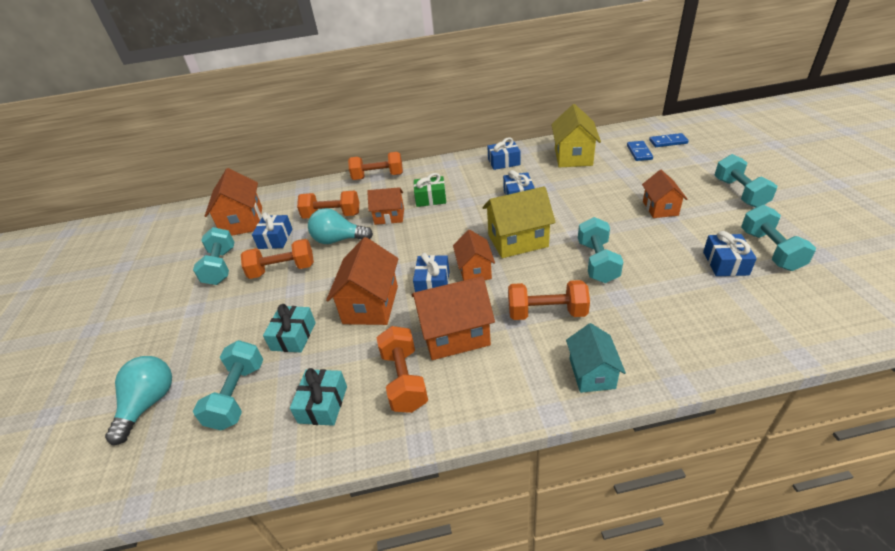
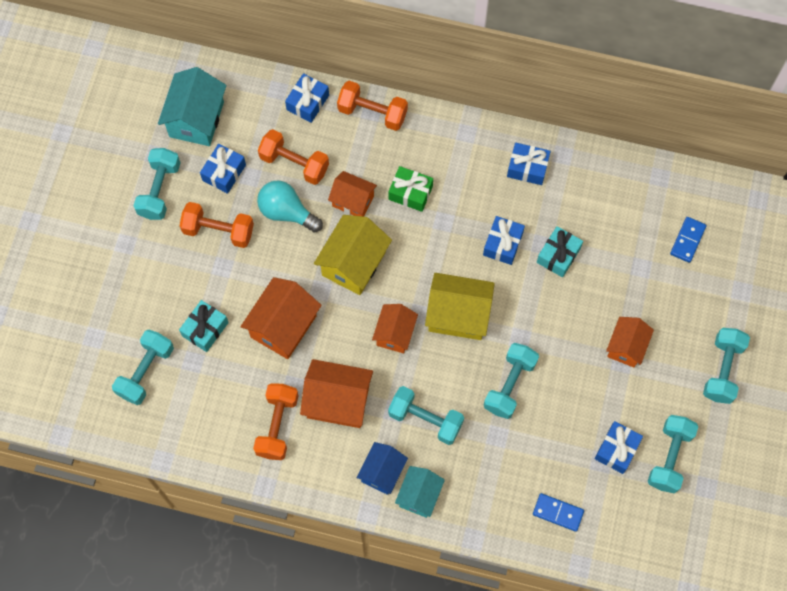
camera: 20 degrees right, 30 degrees up
turquoise light bulb [105,356,172,445] -> none
orange house [205,168,262,236] -> turquoise house [158,67,226,146]
turquoise gift [290,368,347,426] -> turquoise gift moved to [537,226,583,277]
blue gift [413,253,449,292] -> blue gift moved to [285,73,329,123]
orange dumbbell [508,280,590,320] -> turquoise dumbbell [388,386,464,445]
yellow house [551,104,601,167] -> yellow house moved to [314,215,392,295]
blue domino [649,133,689,147] -> blue domino moved to [533,493,584,532]
none -> blue house [356,442,408,495]

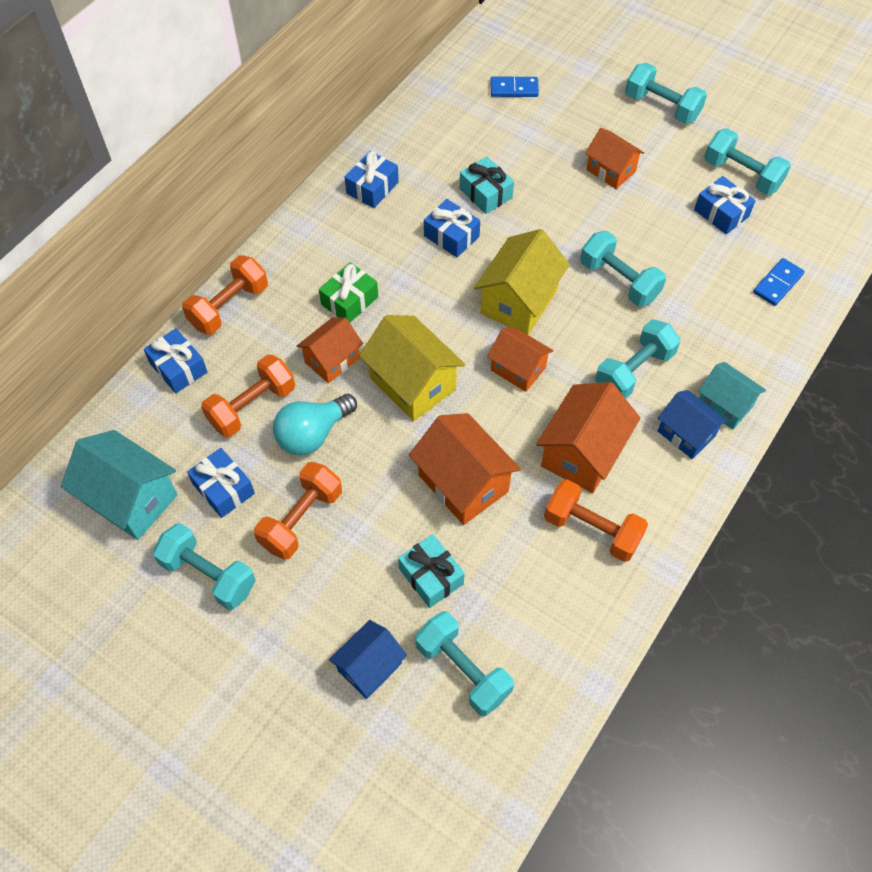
camera: 70 degrees left, 10 degrees down
blue domino [670,217,706,263] -> blue domino turned 45 degrees counterclockwise [490,76,539,97]
none -> blue house [329,620,407,699]

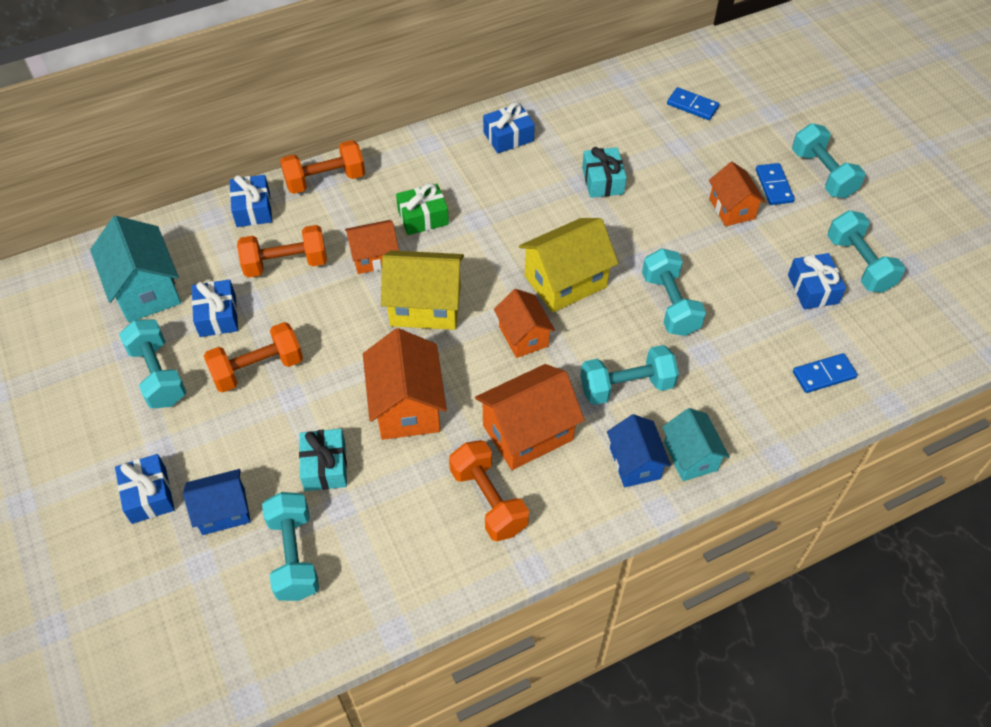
camera: 30 degrees right, 5 degrees down
turquoise light bulb [273,394,357,456] -> none
yellow house [359,315,465,421] -> yellow house turned 75 degrees counterclockwise [381,250,464,330]
blue gift [424,199,480,257] -> blue gift moved to [115,454,175,524]
none -> blue domino [756,163,795,205]

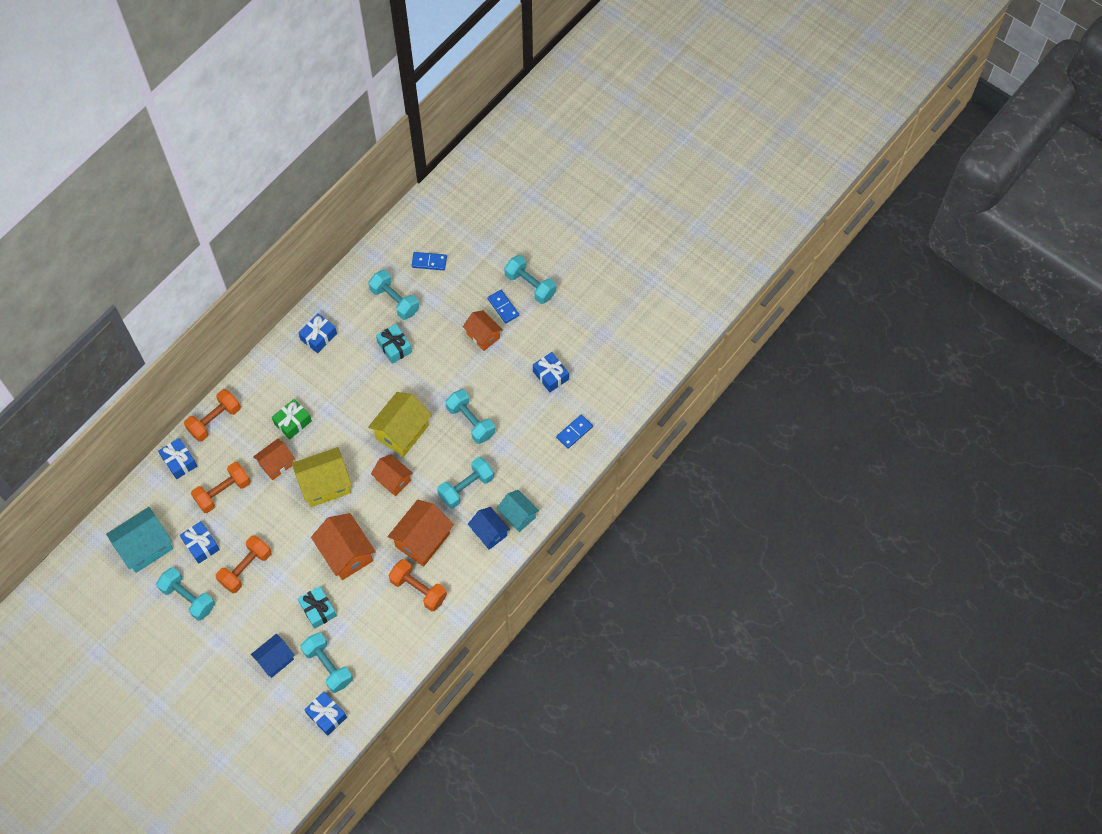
camera: 25 degrees left, 10 degrees up
turquoise house [90,216,181,322] -> turquoise house turned 75 degrees counterclockwise [106,507,173,573]
blue gift [115,454,175,524] -> blue gift moved to [304,692,347,736]
turquoise dumbbell [827,210,905,293] -> turquoise dumbbell moved to [368,270,419,320]

